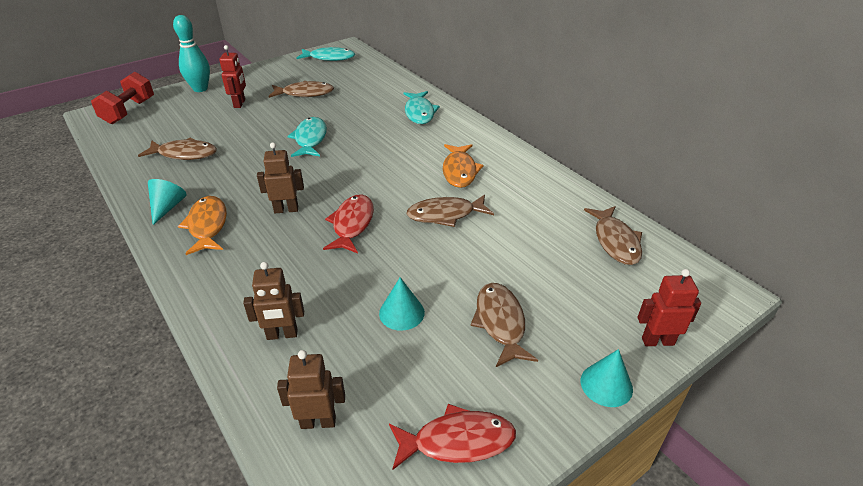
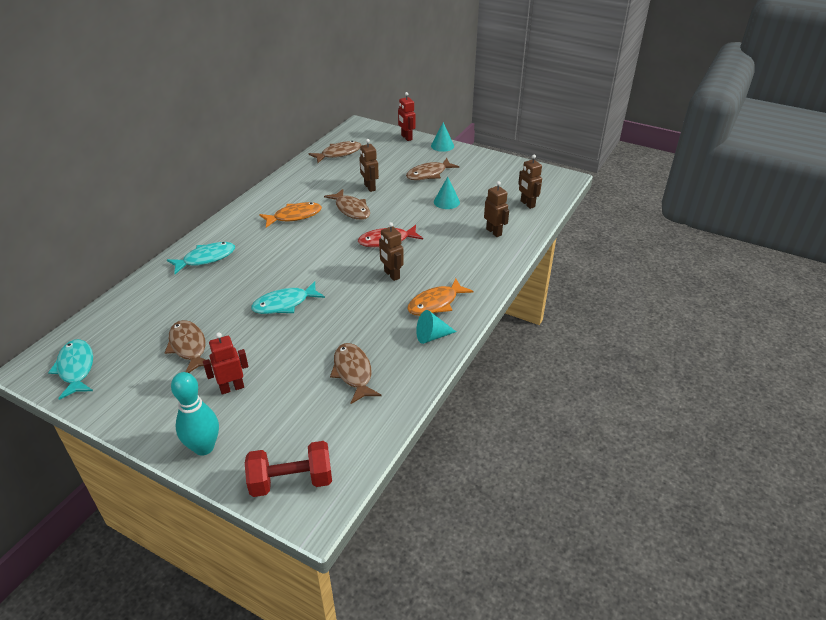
camera: 115 degrees left, 0 degrees up
red fish [389,404,516,470] -> none
none -> brown robot [359,139,379,192]

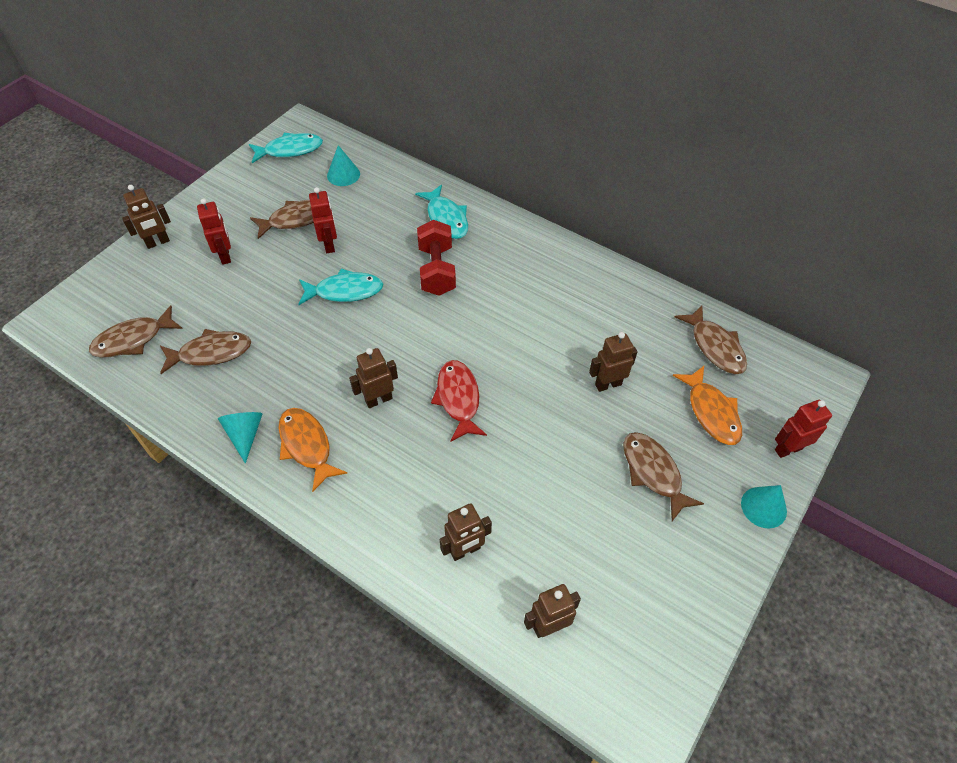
camera: 95 degrees right, 15 degrees up
turquoise bowling pin [171,372,219,456] -> brown robot [122,185,171,249]
red dumbbell [245,441,332,497] -> red dumbbell moved to [417,220,456,296]
turquoise fish [251,281,325,314] -> turquoise fish turned 105 degrees clockwise [299,269,383,305]
orange fish [259,202,322,228] -> orange fish moved to [673,366,742,445]
brown fish [324,189,370,220] -> brown fish moved to [89,305,183,358]
turquoise cone [434,177,460,209] -> turquoise cone moved to [327,145,360,186]
none -> red robot [309,187,337,253]

